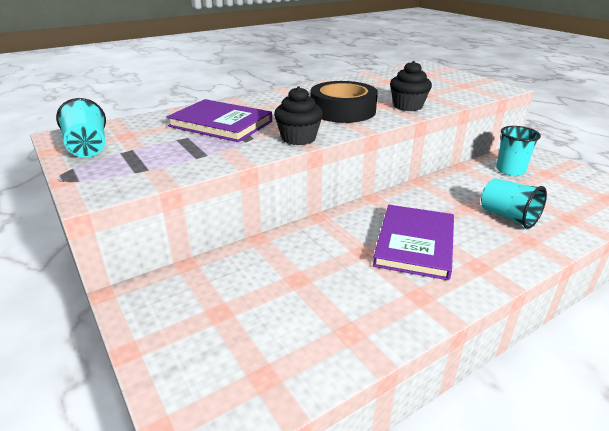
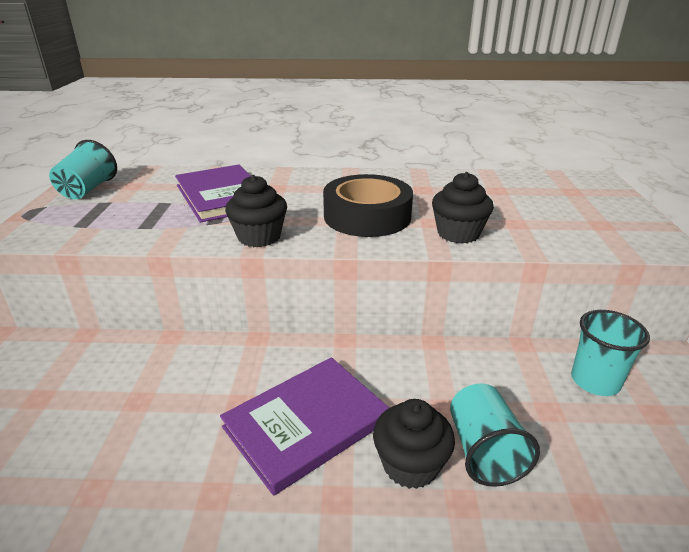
camera: 35 degrees right, 0 degrees up
none -> black cupcake [373,399,455,489]

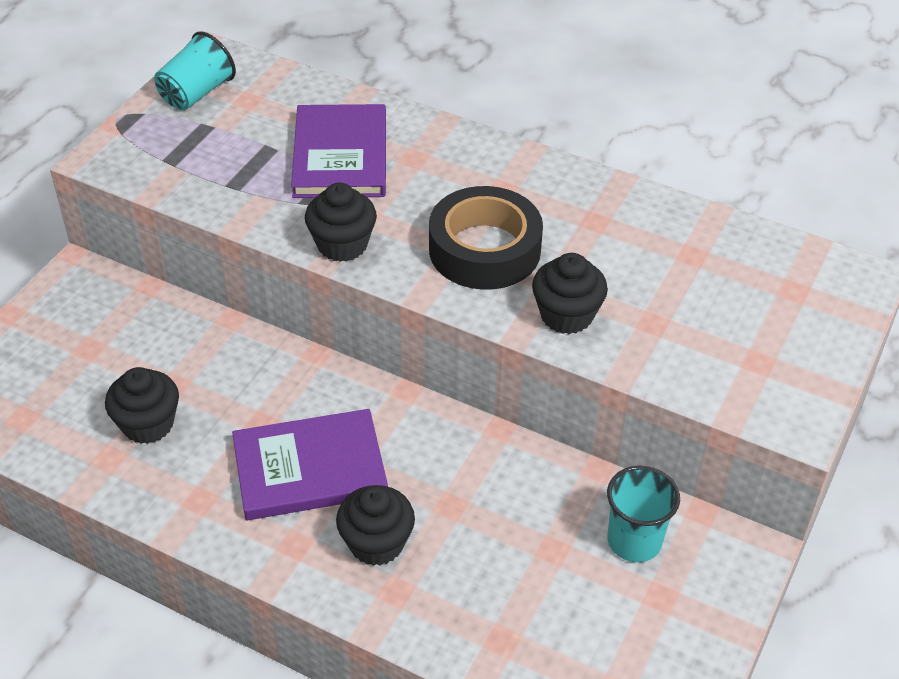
camera: 25 degrees right, 15 degrees up
turquoise cup [450,383,540,487] -> none
none -> black cupcake [105,367,179,444]

